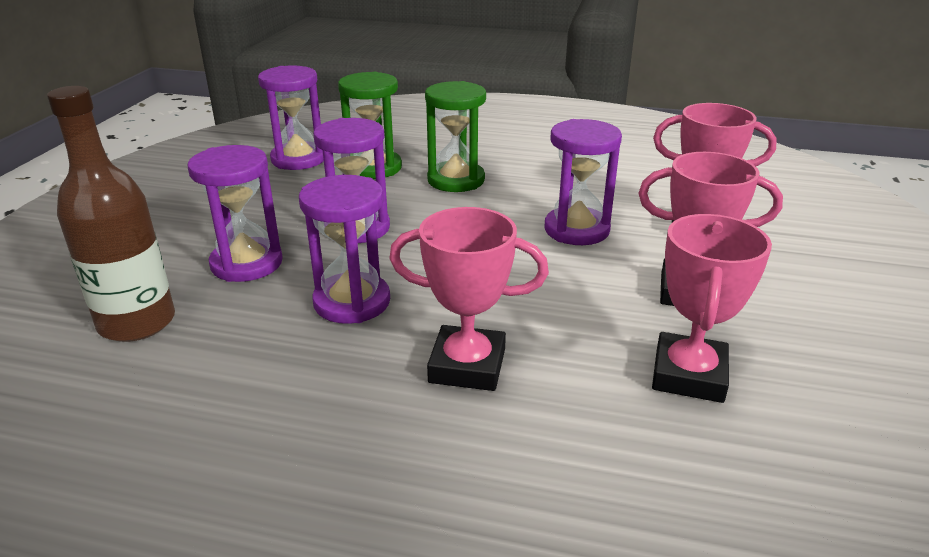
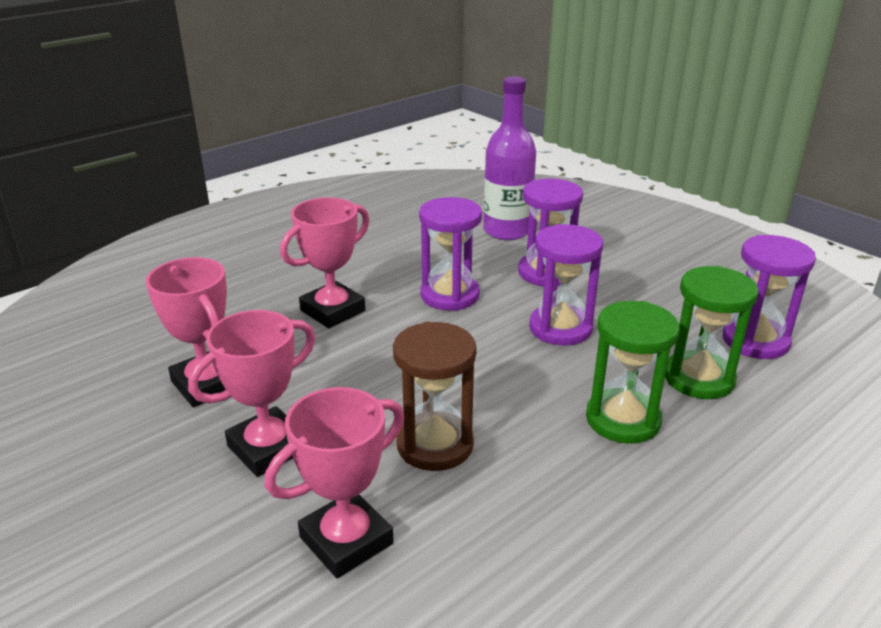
camera: 125 degrees right, 0 degrees up
brown bottle [47,86,175,342] -> purple bottle [483,76,536,240]
purple hourglass [545,119,622,245] -> brown hourglass [393,322,477,471]

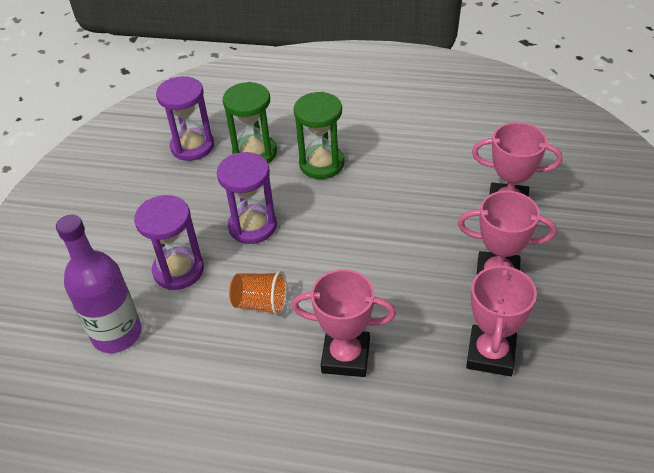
camera: 125 degrees left, 15 degrees up
brown hourglass [393,322,477,471] -> none
purple hourglass [419,197,482,311] -> orange cup [229,271,287,316]

